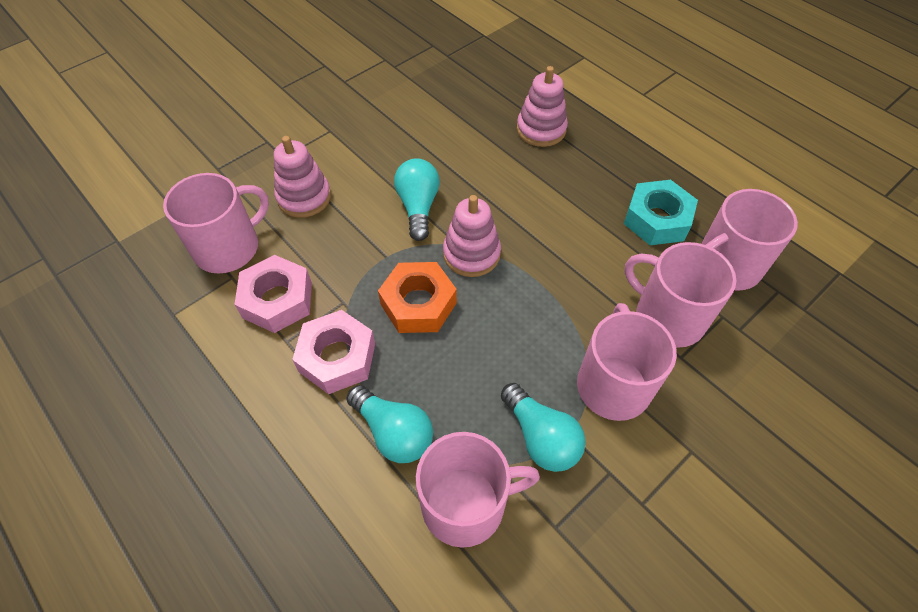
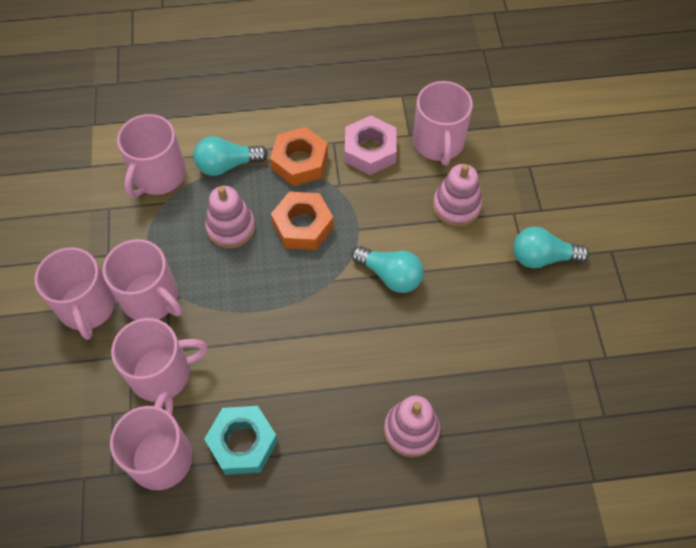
camera: 125 degrees right, 5 degrees up
pink nut [292,310,375,394] -> orange nut [270,127,328,186]
pink stacking toy [443,195,501,277] -> pink stacking toy moved to [205,186,255,248]
turquoise light bulb [501,383,586,472] -> turquoise light bulb moved to [513,227,589,268]
none -> pink mug [35,247,116,340]

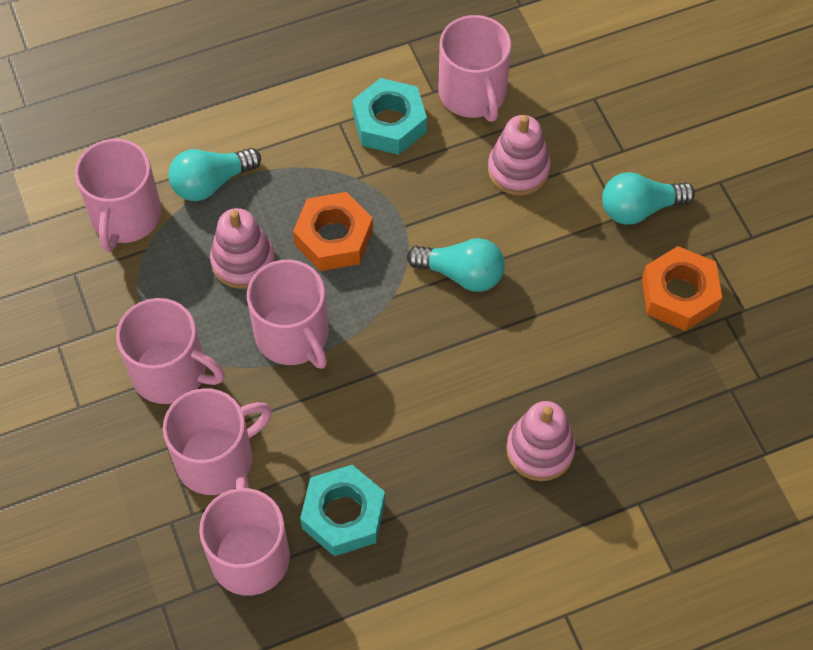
camera: 15 degrees left, 0 degrees up
pink mug [35,247,116,340] -> pink mug moved to [247,260,328,369]
orange nut [270,127,328,186] -> orange nut moved to [642,246,722,331]
pink nut [345,116,397,175] -> turquoise nut [352,78,427,155]

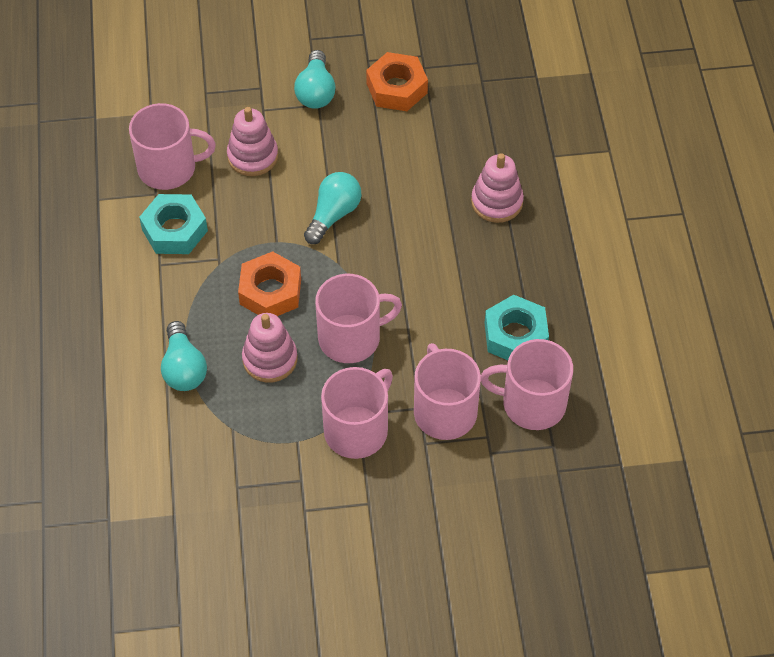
camera: 75 degrees left, 5 degrees down
pink mug [75,139,161,252] -> none

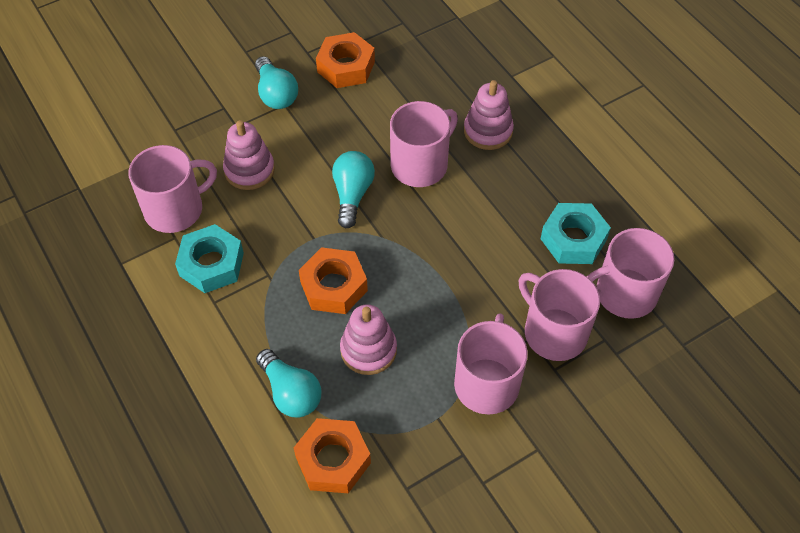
camera: 25 degrees left, 0 degrees up
pink mug [315,274,402,363] -> pink mug moved to [390,101,458,187]
none -> orange nut [294,418,371,493]

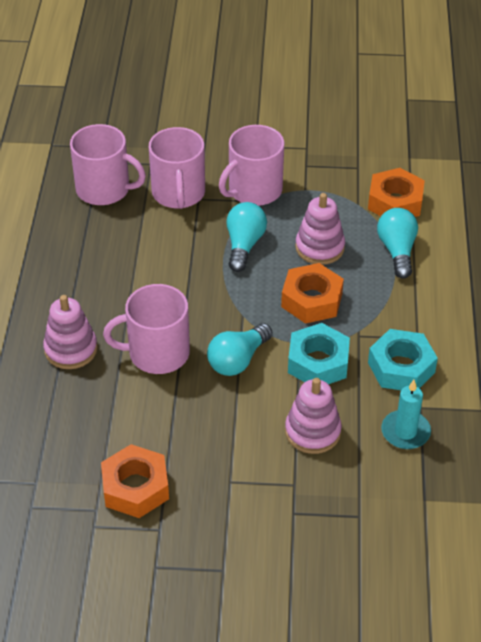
camera: 145 degrees left, 10 degrees down
pink mug [128,145,217,233] -> turquoise candle [381,380,431,449]
turquoise light bulb [255,56,298,109] -> turquoise light bulb moved to [226,202,267,272]
turquoise nut [541,203,611,264] -> turquoise nut moved to [288,323,350,384]

